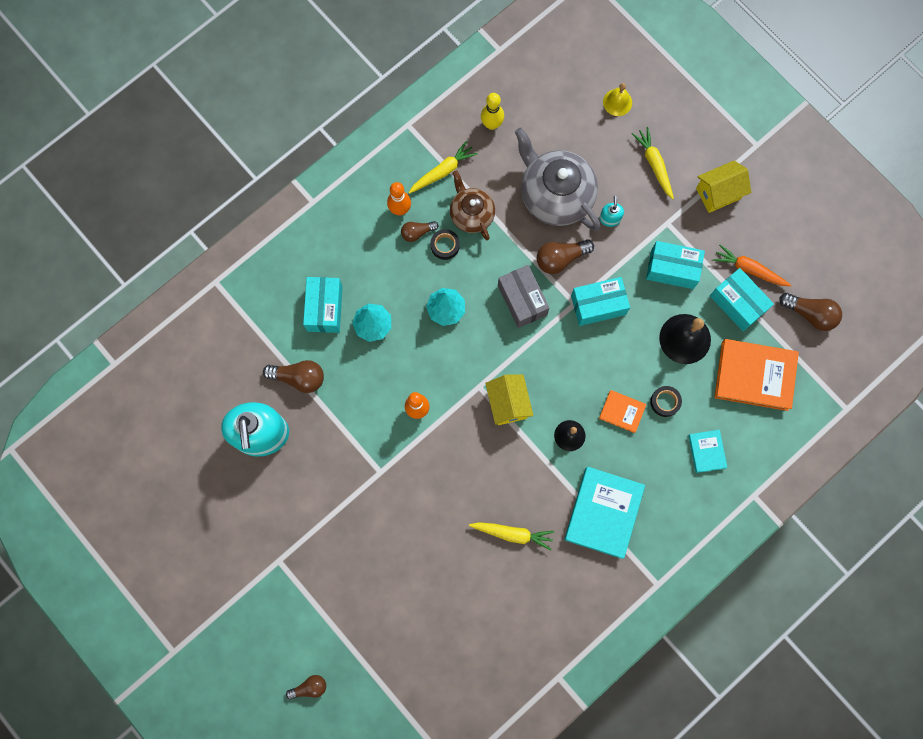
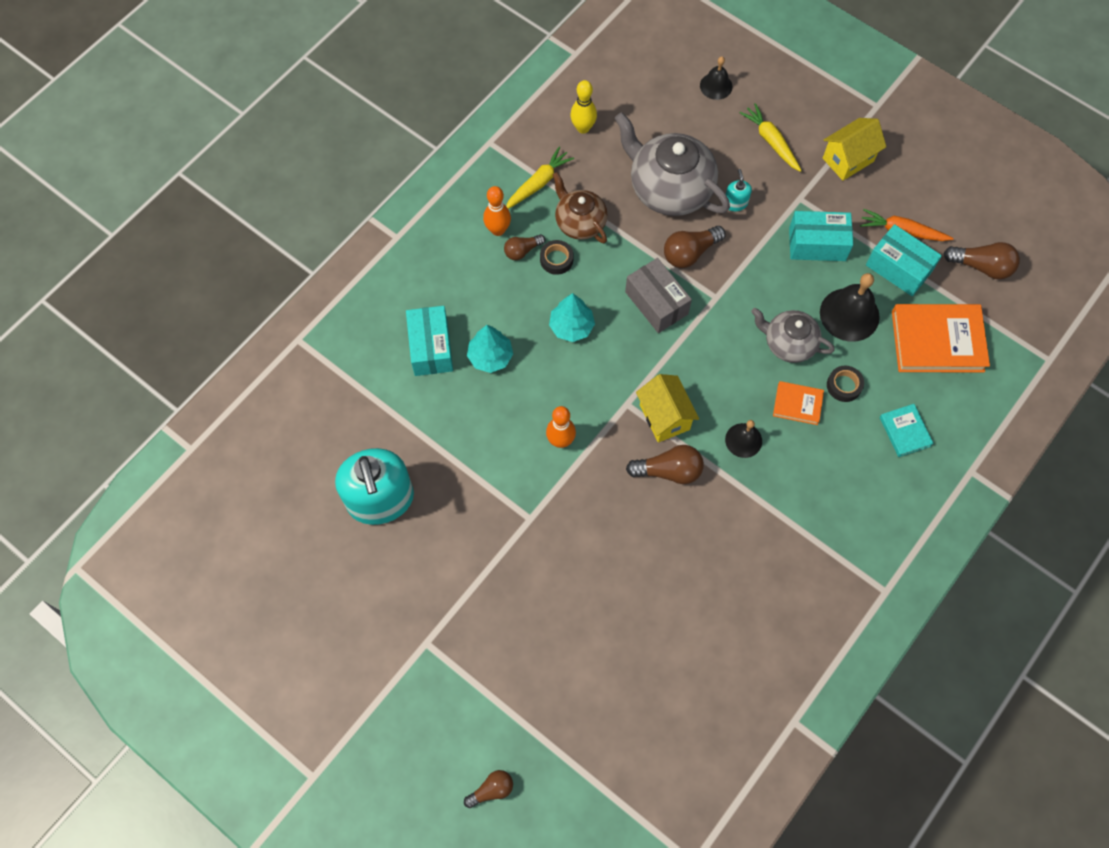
camera: 10 degrees left, 10 degrees down
brown light bulb [263,360,324,393] -> brown light bulb moved to [626,445,704,484]
yellow carrot [469,522,554,550] -> none
turquoise book [564,467,645,559] -> none
turquoise box [571,277,630,326] -> none
yellow bell [603,83,632,116] -> black bell [700,56,733,100]
none -> grey teapot [751,308,835,363]

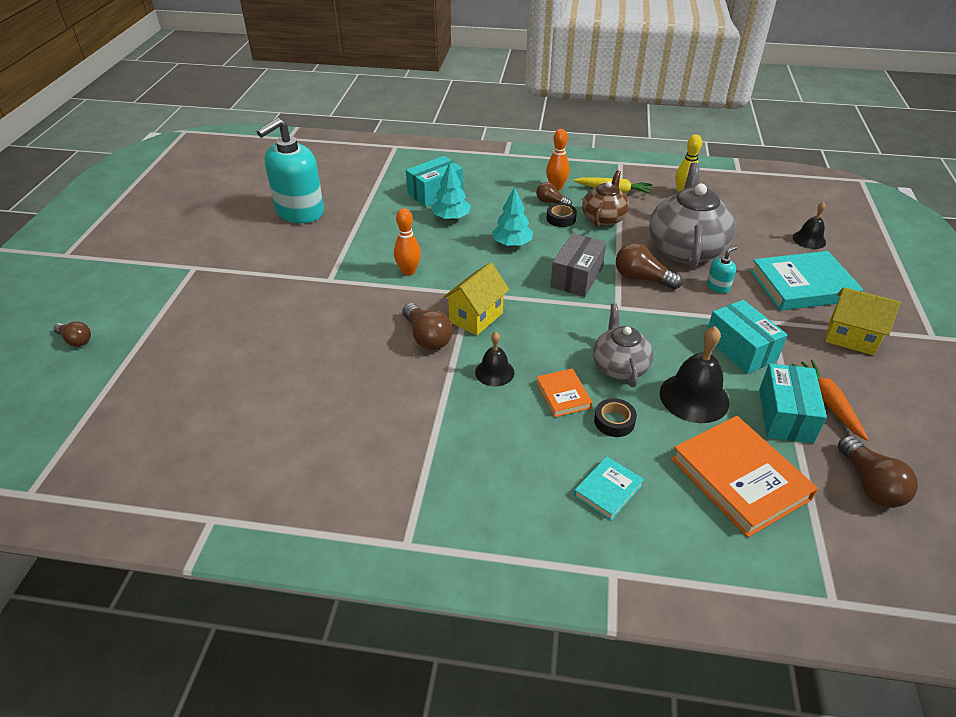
camera: 60 degrees right, 25 degrees down
yellow carrot [740,103,802,172] -> turquoise book [750,251,863,311]

